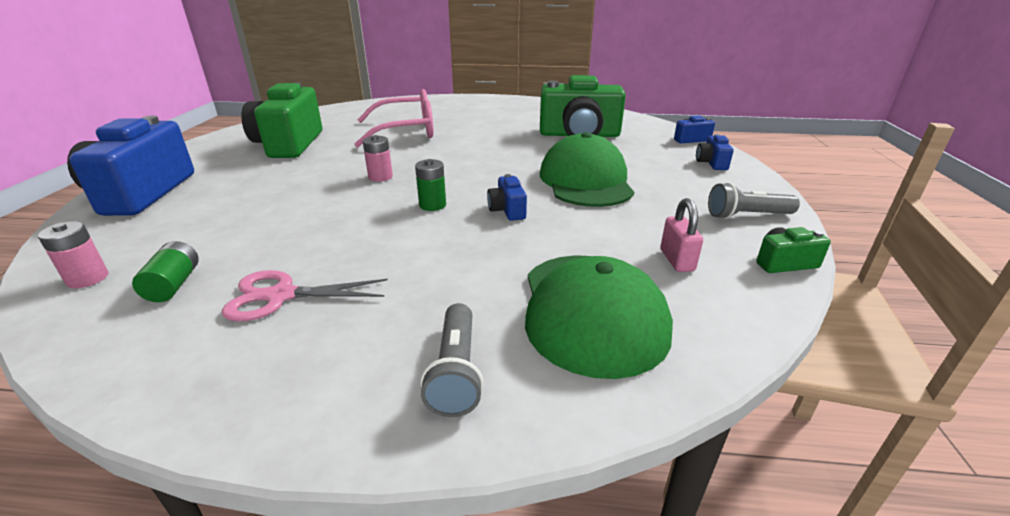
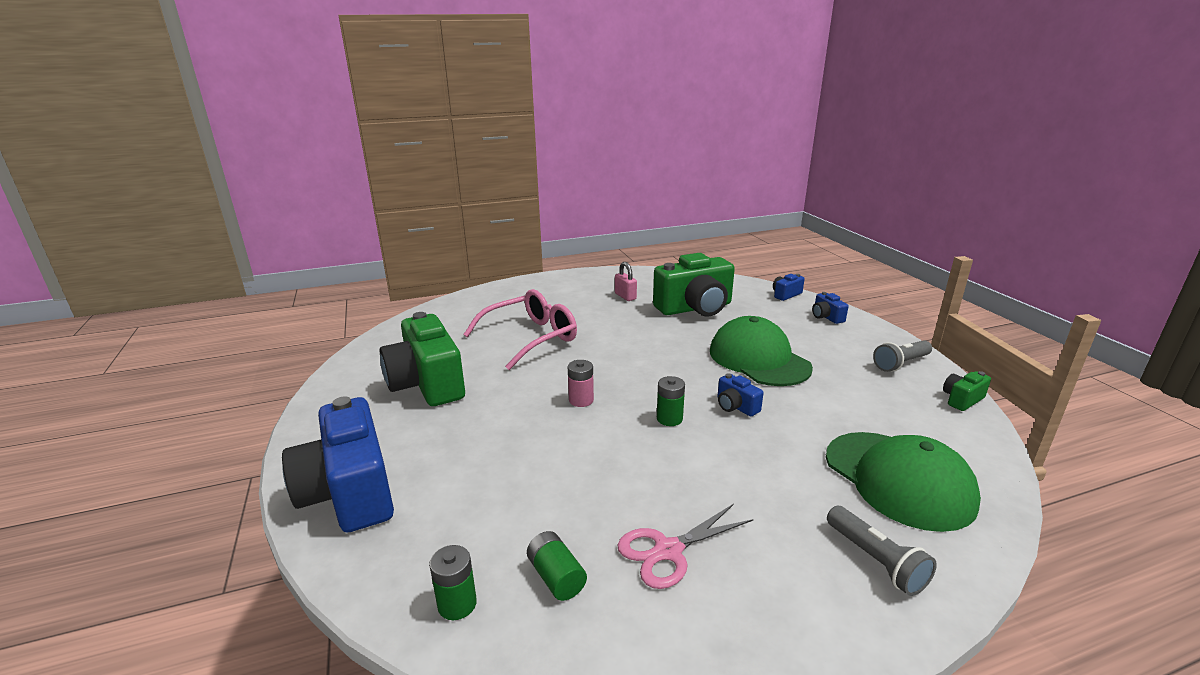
camera: 25 degrees left, 5 degrees down
pink battery [38,221,108,288] -> green battery [429,545,477,620]
pink padlock [660,198,703,272] -> pink padlock moved to [615,262,637,301]

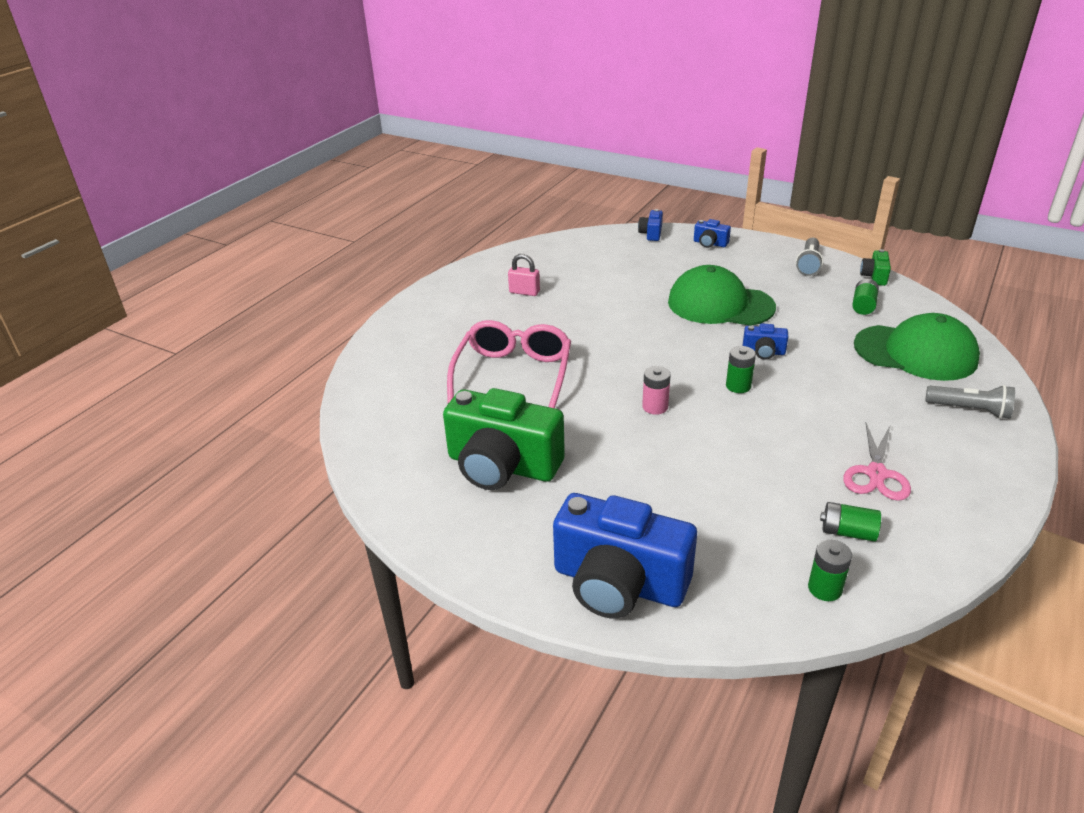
camera: 40 degrees left, 10 degrees up
green camera [653,253,735,317] -> none
none -> green battery [852,279,879,315]

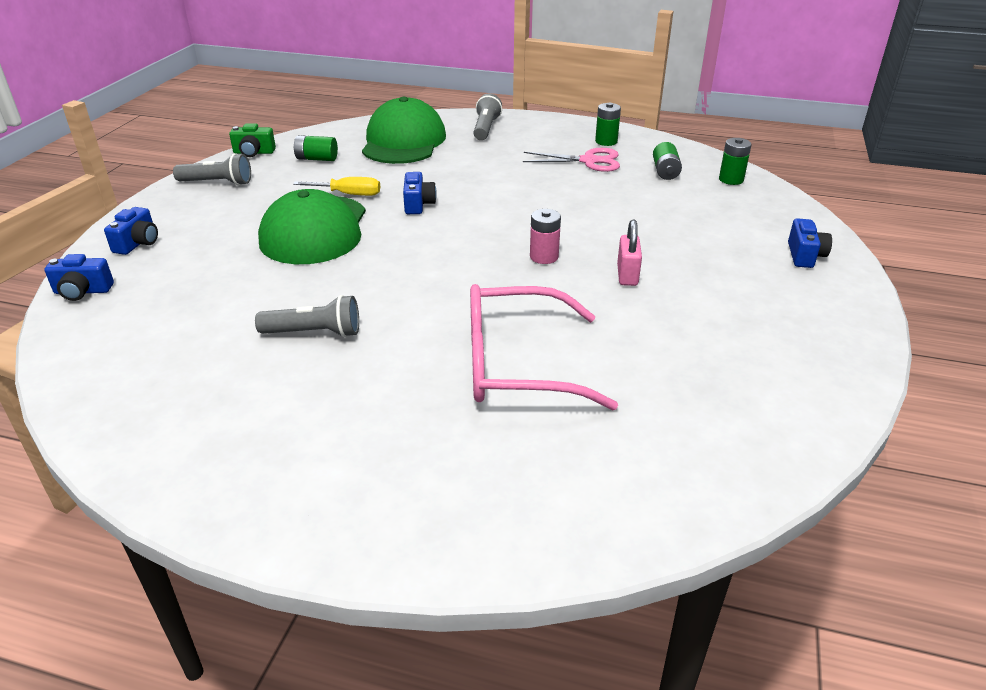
camera: 105 degrees left, 0 degrees up
green camera [443,388,565,490] -> none
pink padlock [508,254,540,296] -> pink padlock moved to [617,219,642,286]
blue camera [553,493,697,619] -> blue camera [788,218,832,268], size x0.43
green battery [726,346,756,393] -> green battery moved to [595,103,621,146]
none -> grey flashlight [255,295,359,337]
none -> yellow screwdriver [293,177,380,196]

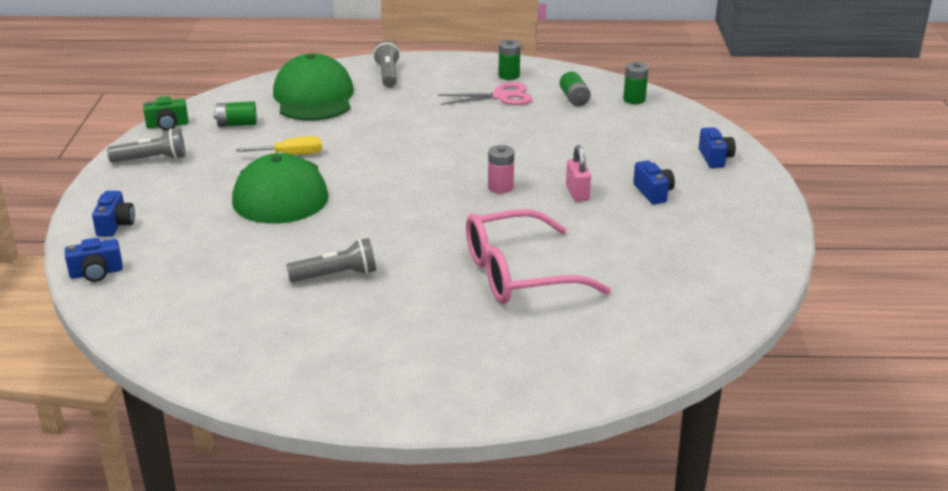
camera: 15 degrees left, 5 degrees down
blue camera [403,172,437,214] -> blue camera moved to [633,160,675,204]

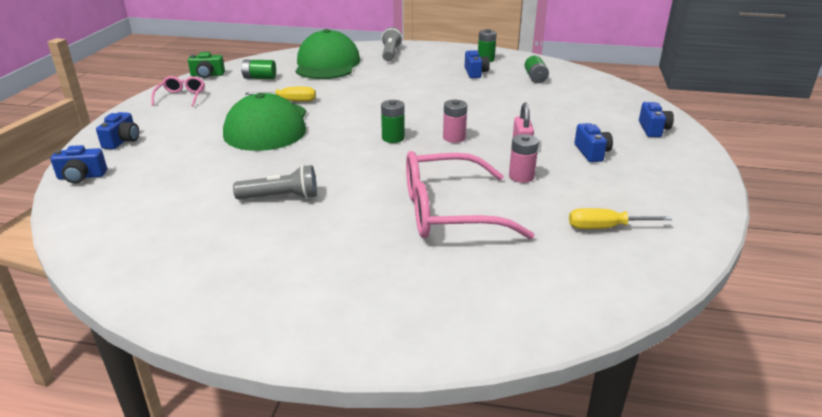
camera: 10 degrees right, 0 degrees up
grey flashlight [107,128,185,163] -> pink glasses [151,76,205,106]
pink scissors [438,82,532,105] -> blue camera [465,50,490,78]
green battery [623,62,649,104] -> green battery moved to [381,100,405,143]
none -> pink battery [509,134,539,183]
none -> yellow screwdriver [569,208,672,229]

